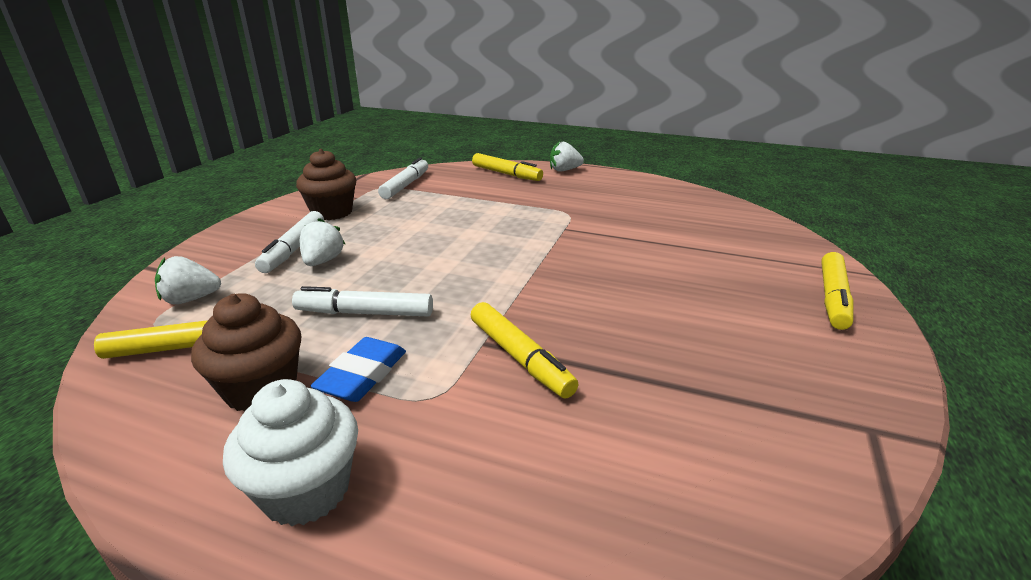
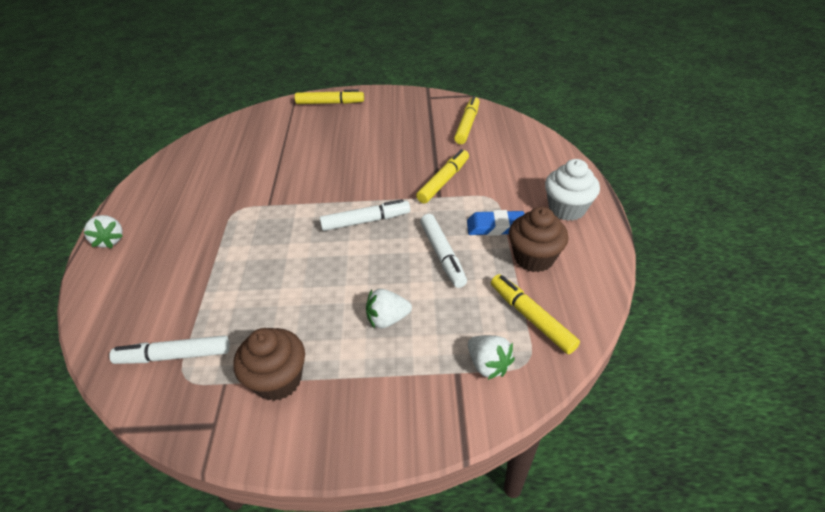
camera: 110 degrees left, 15 degrees up
white marker [255,211,324,273] -> white marker moved to [320,199,410,231]
yellow marker [472,153,543,181] -> yellow marker moved to [454,96,479,144]

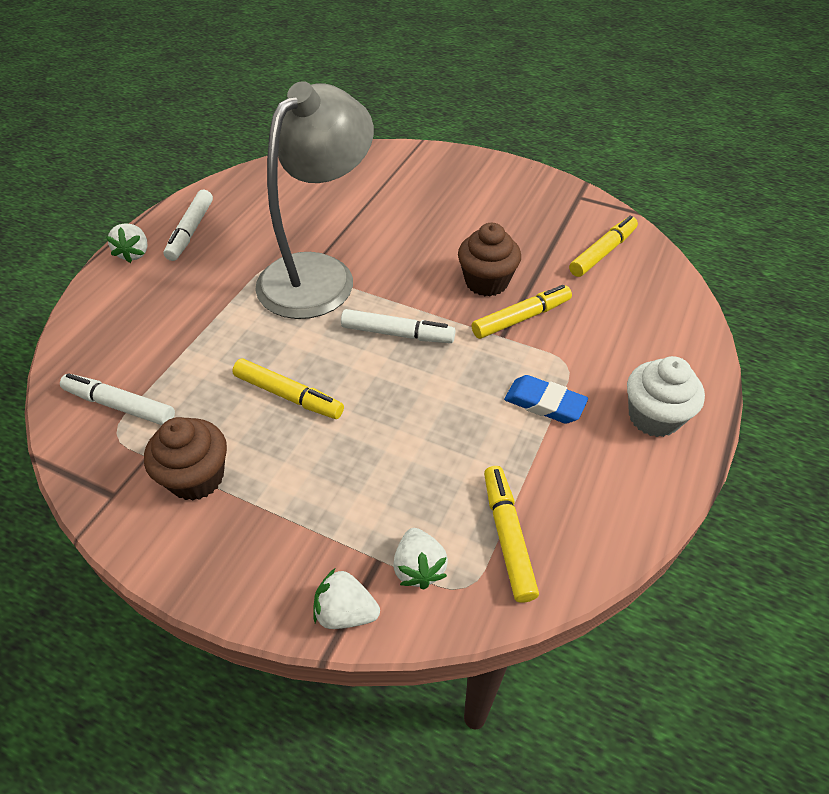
camera: 25 degrees right, 5 degrees up
yellow marker [295,89,364,104] -> yellow marker moved to [232,358,344,419]
white strawberry [366,289,412,329] -> white strawberry moved to [313,568,380,629]
white marker [420,214,467,288] -> white marker moved to [163,190,213,261]
brown cupcake [509,207,569,272] -> brown cupcake moved to [458,223,521,296]
none -> grey lamp [255,81,374,319]

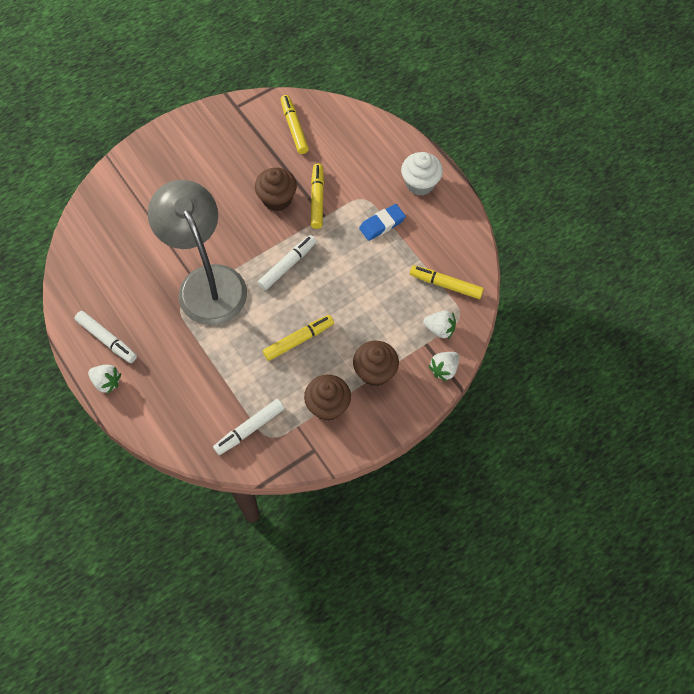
camera: 60 degrees left, 15 degrees up
none -> brown cupcake [353,341,399,386]

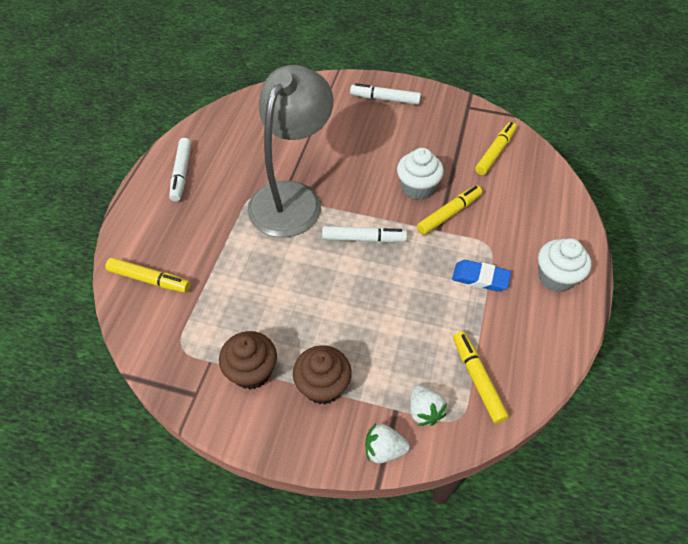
camera: 50 degrees right, 10 degrees down
white strawberry [88,365,121,394] -> none
white marker [213,399,285,455] -> white marker moved to [350,83,421,105]
brown cupcake [255,168,297,211] -> white cupcake [397,148,444,200]
yellow marker [263,315,334,361] -> yellow marker moved to [105,258,190,293]

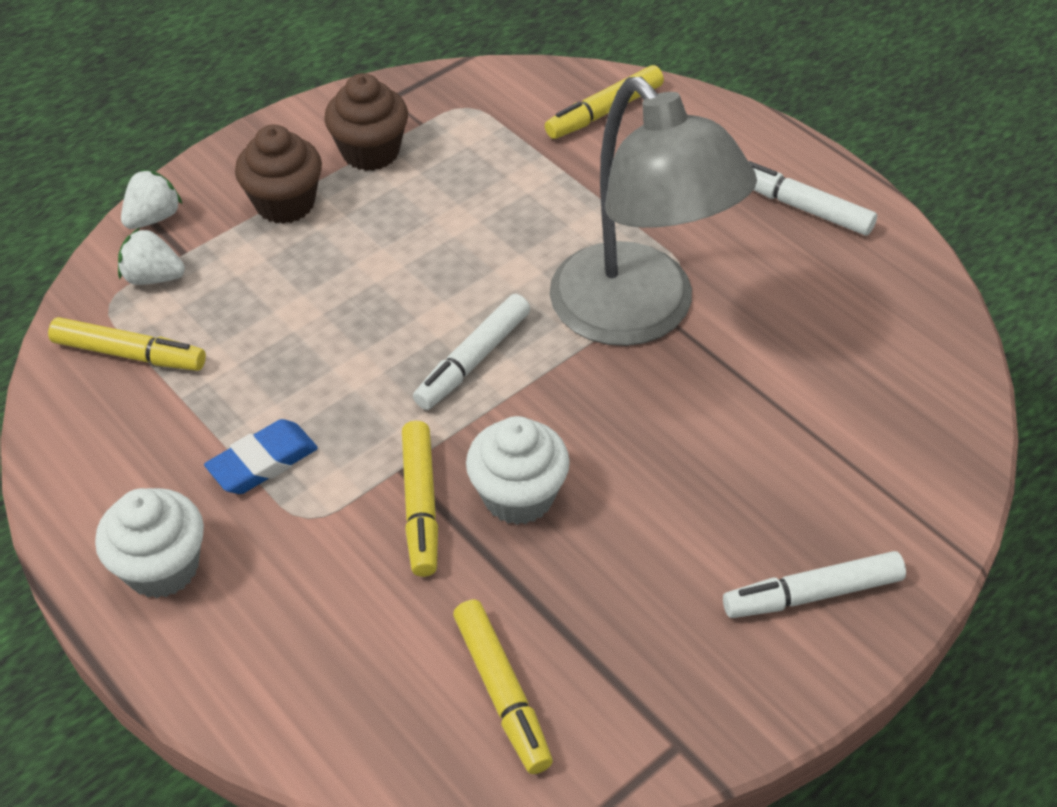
camera: 125 degrees right, 5 degrees down
white marker [350,83,421,105] -> white marker turned 150 degrees counterclockwise [723,551,906,618]

